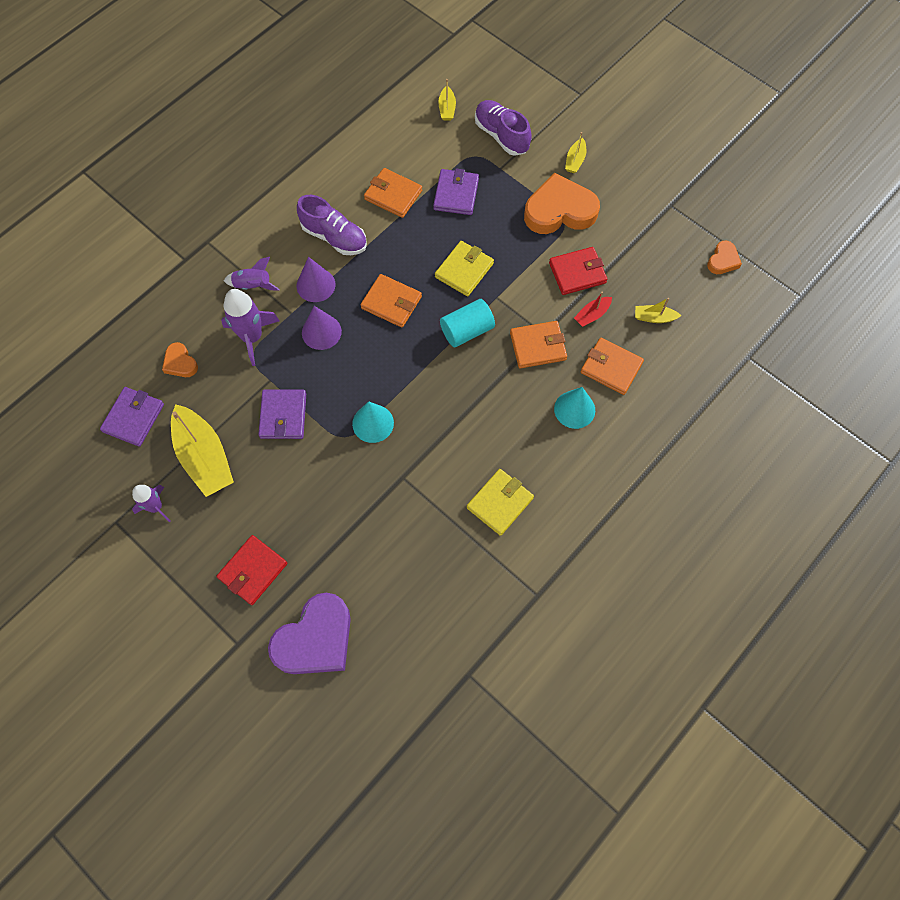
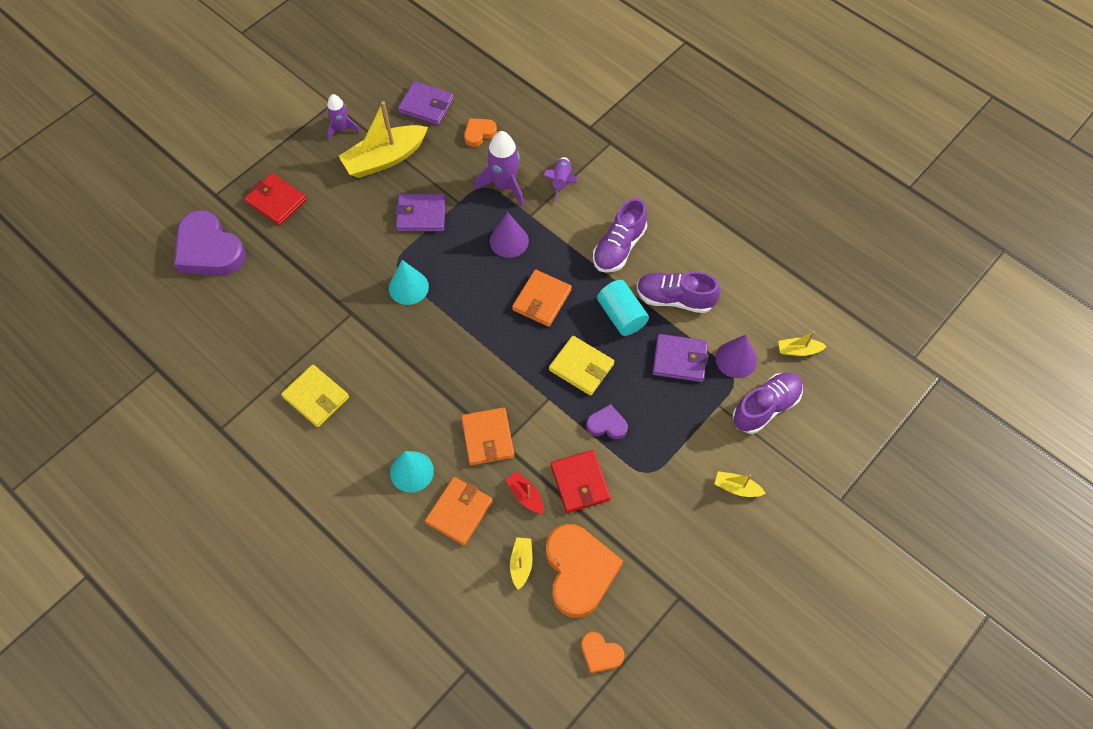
camera: 90 degrees right, 5 degrees down
purple cone [297,257,335,302] -> purple cone moved to [715,335,757,378]
orange wallet [364,168,422,218] -> purple shoe [637,271,721,313]
turquoise cylinder [440,299,495,347] -> turquoise cylinder moved to [597,280,649,336]
orange heart [524,173,600,234] -> orange heart moved to [546,524,623,618]
none -> purple heart [586,404,628,439]

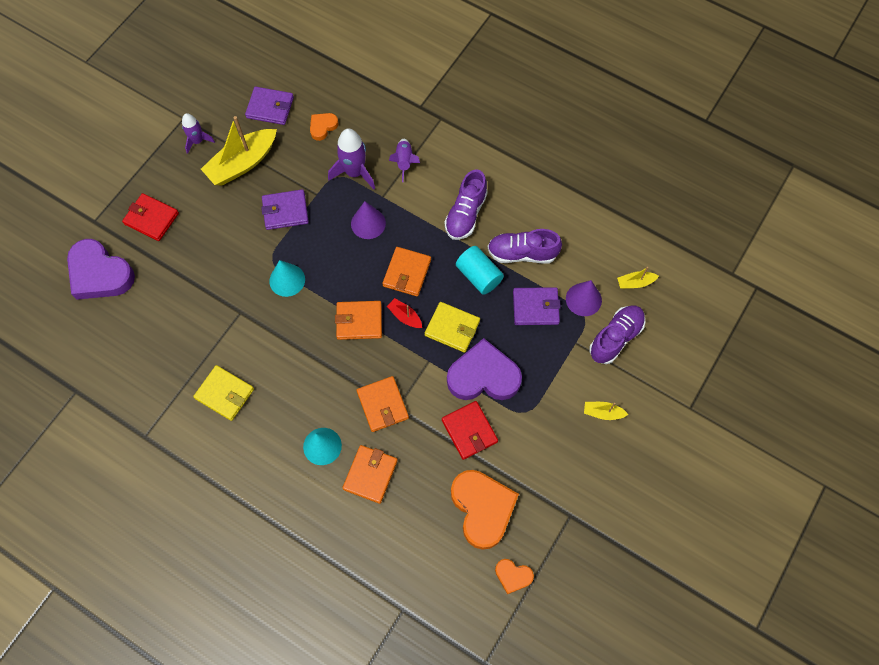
camera: 10 degrees left, 5 degrees up
red boat [506,471,544,514] -> red boat moved to [387,298,422,328]
yellow boat [510,537,533,590] -> none
purple heart [586,404,628,439] -> purple heart [447,338,522,400], size x2.05
none -> orange wallet [335,301,382,340]

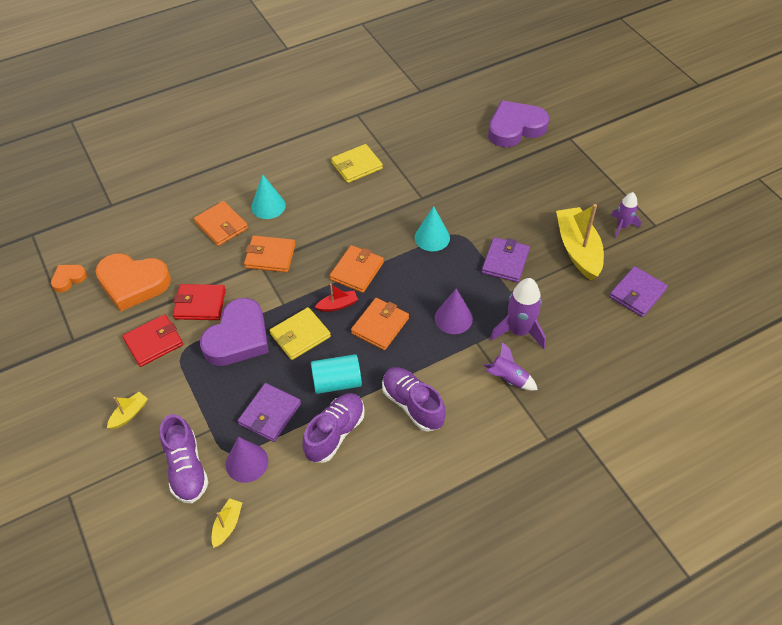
camera: 120 degrees right, 15 degrees down
red wallet [122,193,179,241] -> red wallet moved to [122,314,183,367]
orange heart [310,113,339,141] -> none
orange wallet [382,247,431,297] -> orange wallet turned 75 degrees clockwise [351,298,409,350]

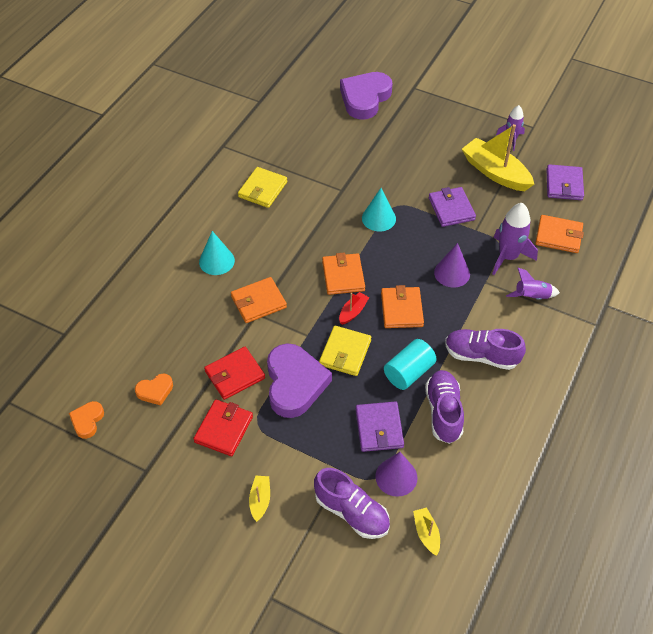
camera: 35 degrees left, 0 degrees up
orange heart [95,253,171,311] -> orange heart [135,373,173,406], size x0.49
orange wallet [194,201,248,246] -> orange wallet moved to [535,215,584,253]

